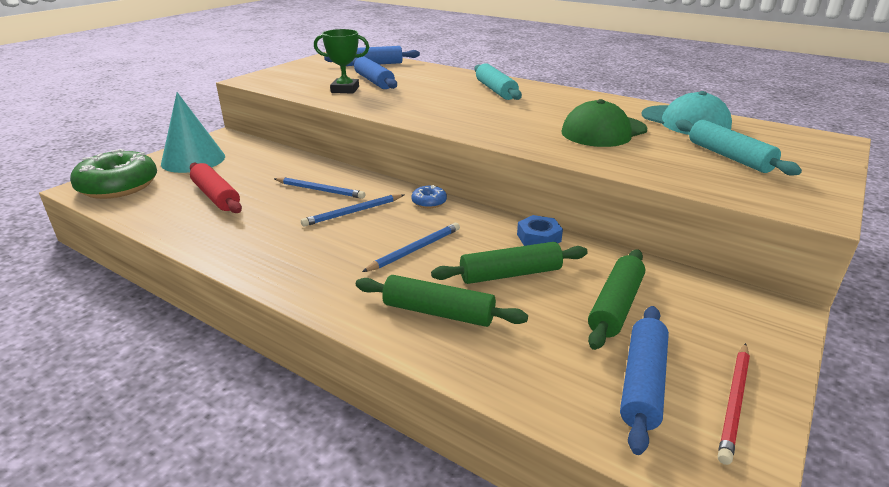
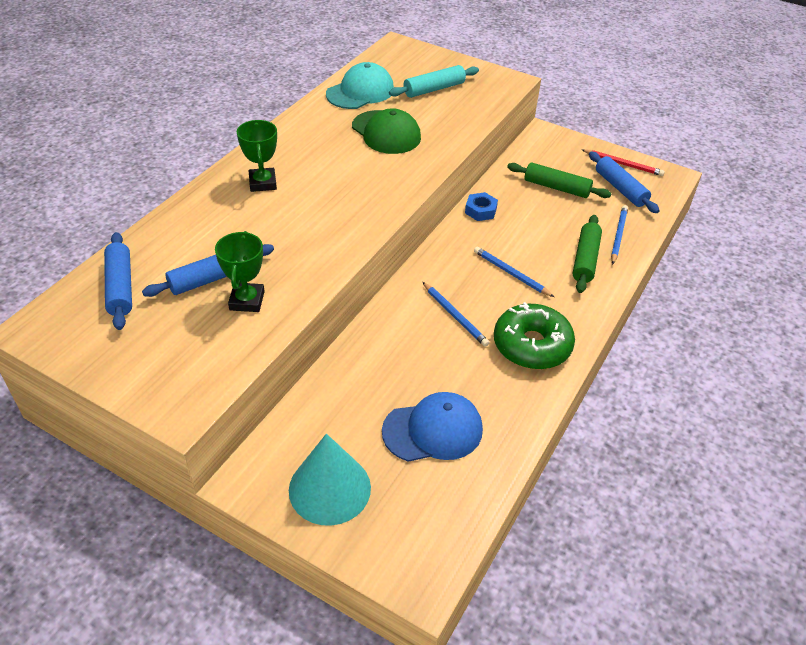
camera: 95 degrees left, 15 degrees up
green donut [70,149,157,199] -> green donut moved to [494,302,575,369]
red rolling pin [190,163,242,213] -> blue cap [382,392,483,462]
blue pencil [274,177,365,199] -> blue pencil moved to [611,205,628,265]
blue donut [411,185,447,208] -> none
green rolling pin [431,242,588,284] -> none
turquoise rolling pin [474,63,522,100] -> green trophy [237,120,277,192]
blue rolling pin [620,306,669,455] -> blue rolling pin turned 45 degrees clockwise [589,151,660,213]

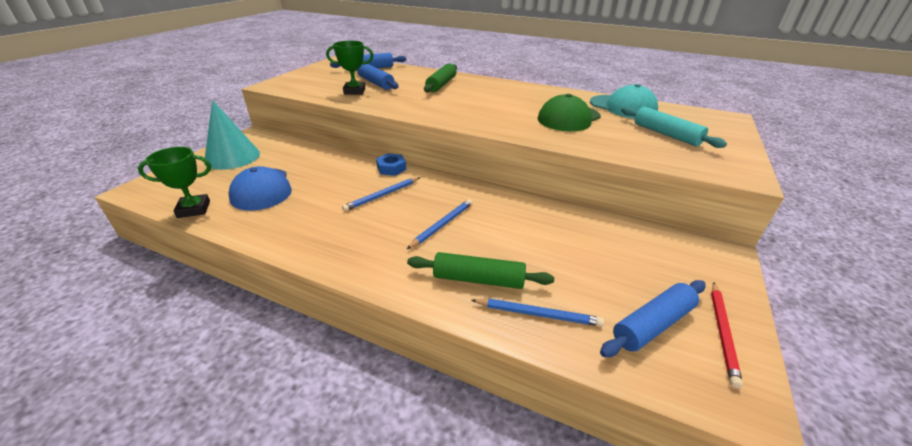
camera: 85 degrees right, 10 degrees down
green trophy [237,120,277,192] -> green trophy moved to [138,147,211,218]
blue nut [465,192,498,221] -> blue nut moved to [376,153,406,176]
green donut [494,302,575,369] -> none
green rolling pin [507,162,612,198] -> green rolling pin moved to [424,63,457,92]

